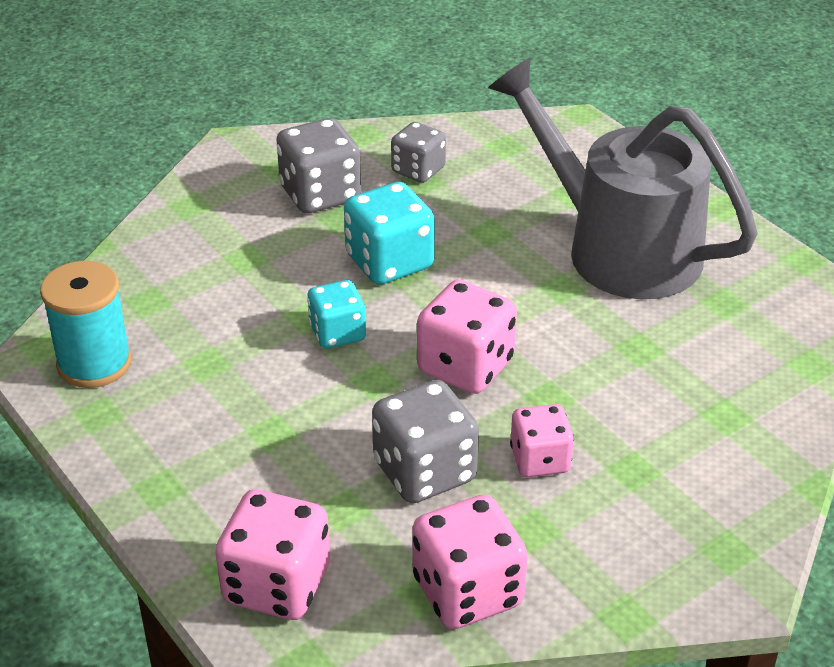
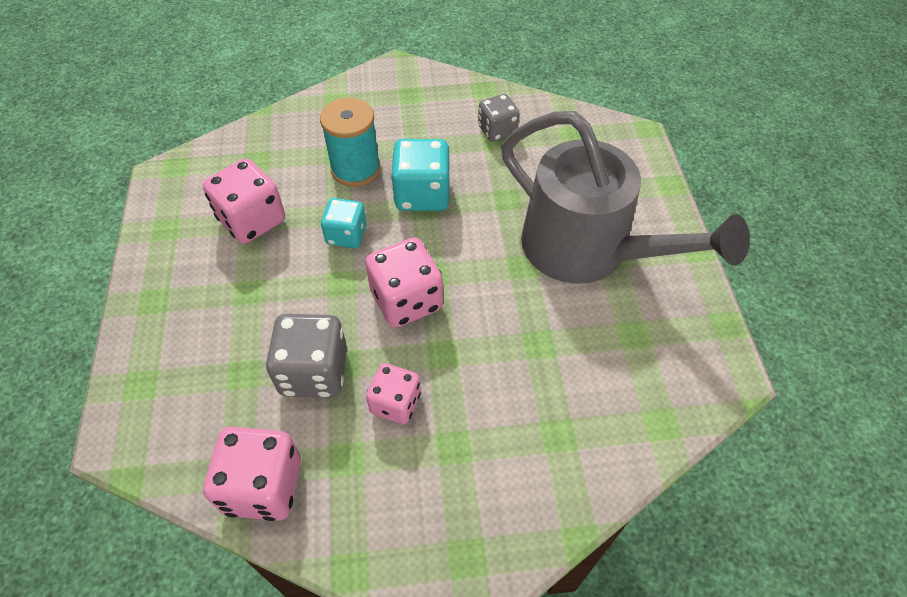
camera: 30 degrees right, 15 degrees up
turquoise spool [40,261,132,388] -> turquoise spool moved to [320,98,381,187]
pink dice [215,489,330,620] -> pink dice moved to [203,158,285,244]
grey dice [276,118,361,214] -> none
grey watering can [488,58,758,299] -> grey watering can turned 150 degrees clockwise [501,111,750,284]

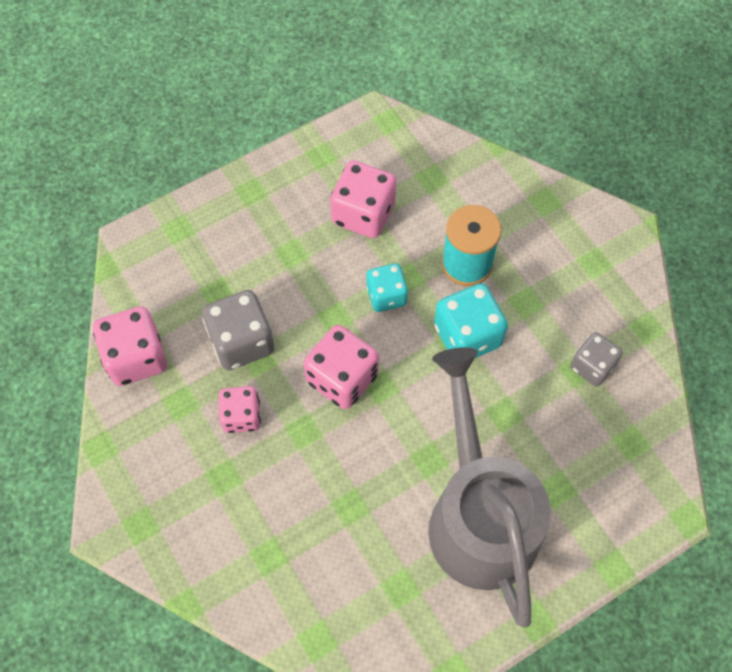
camera: 65 degrees right, 10 degrees up
grey watering can [501,111,750,284] -> grey watering can turned 150 degrees clockwise [428,347,551,628]

